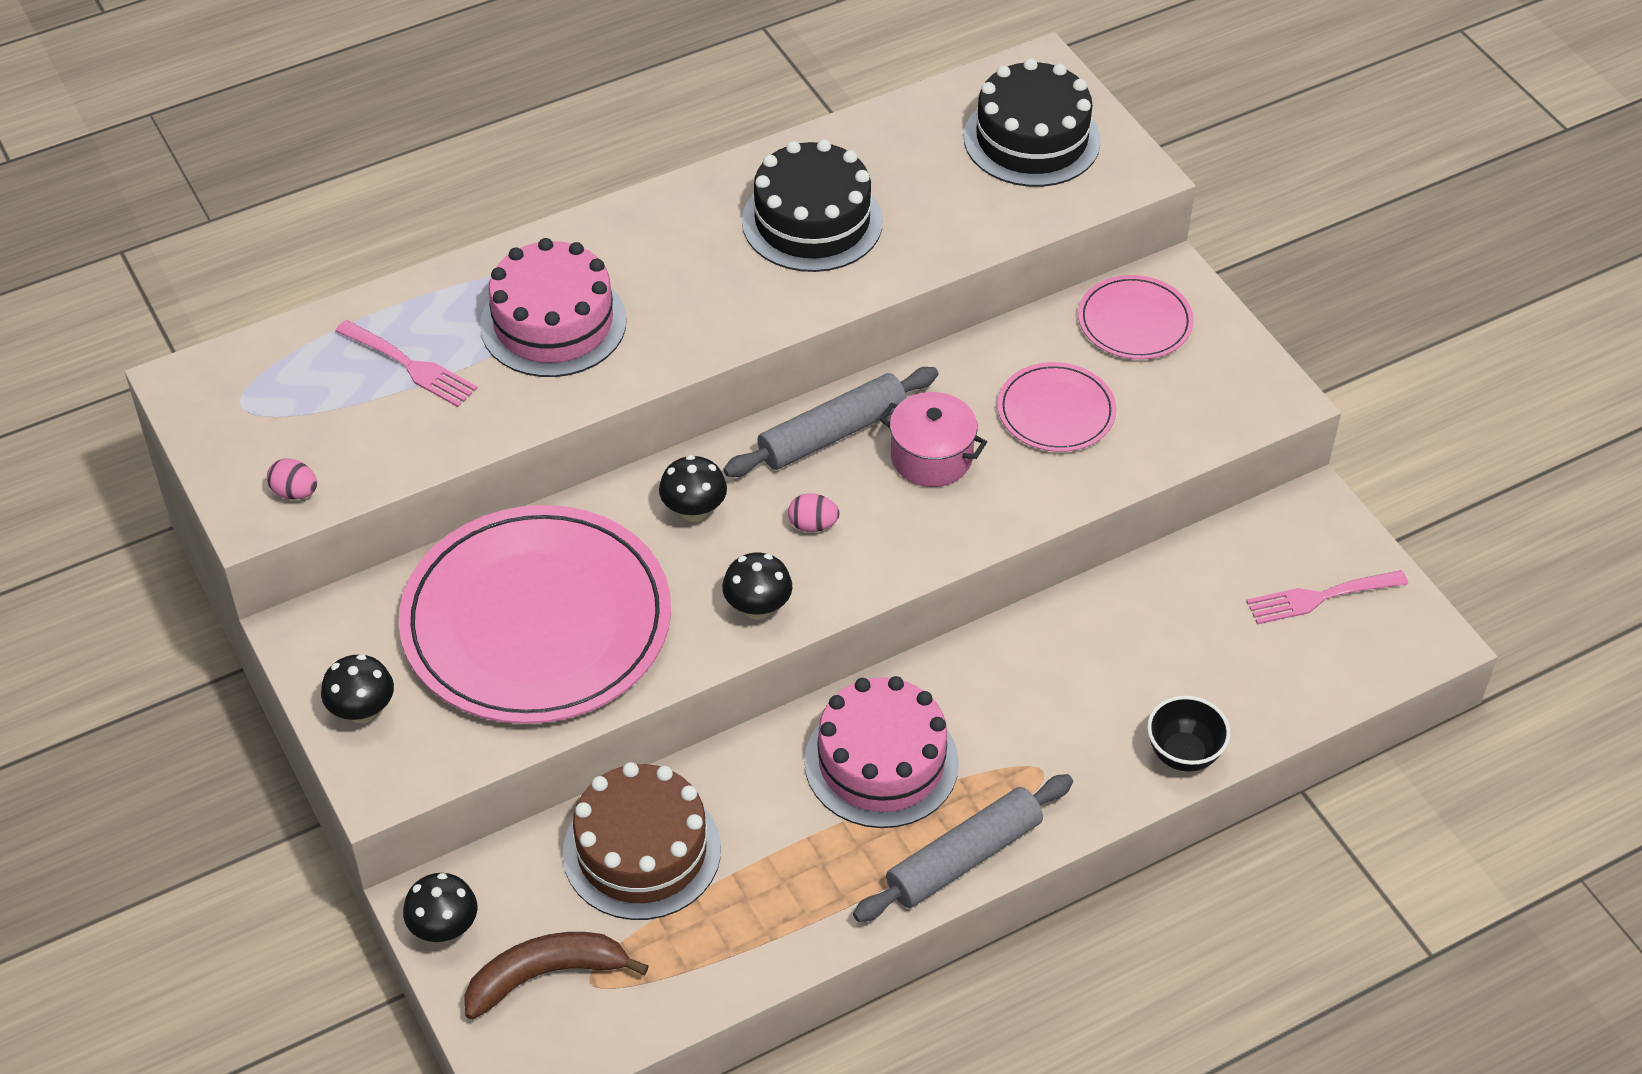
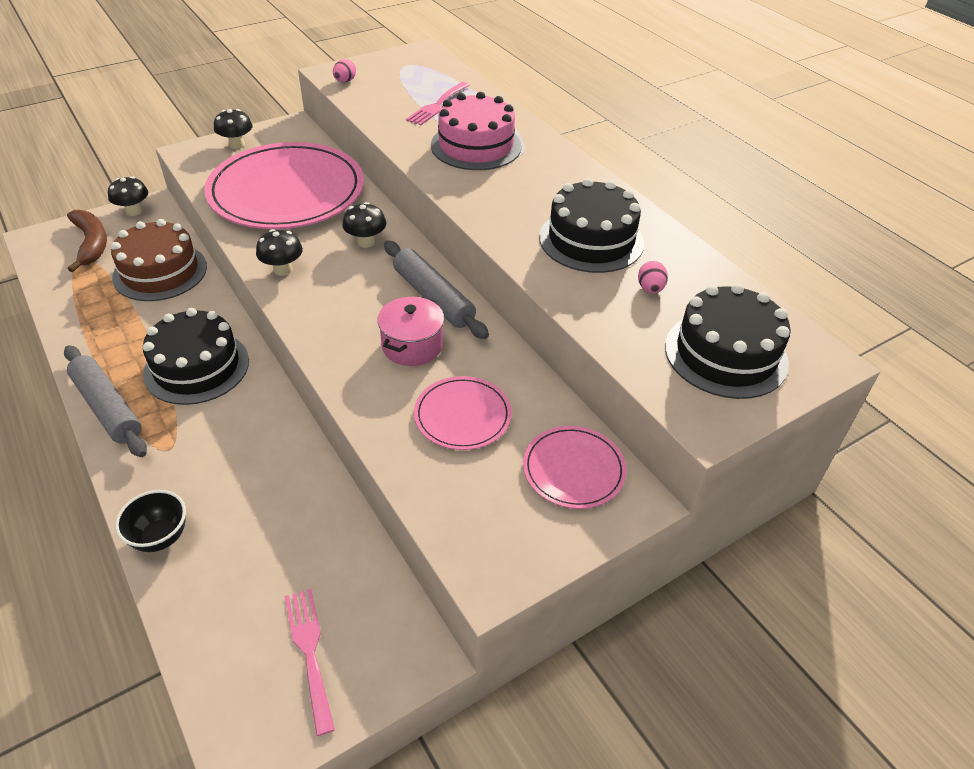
camera: 85 degrees right, 5 degrees down
pink egg [788,493,840,532] -> pink egg moved to [638,261,668,294]
pink cake [804,676,959,828] -> black cake [143,308,249,405]

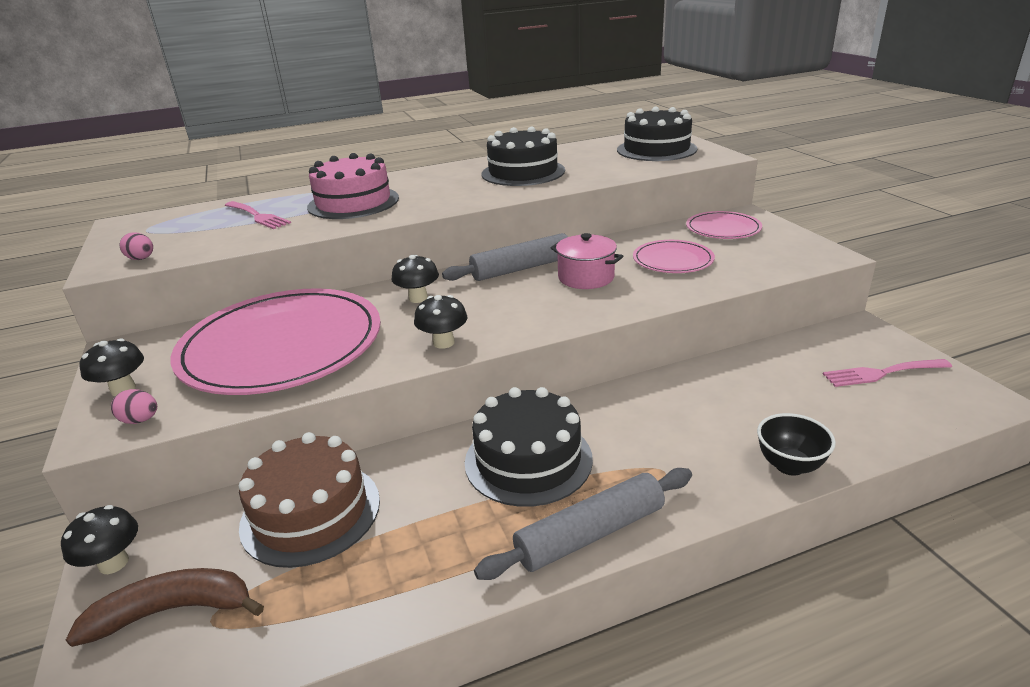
camera: 75 degrees left, 15 degrees down
pink egg [638,261,668,294] -> pink egg moved to [111,389,157,424]

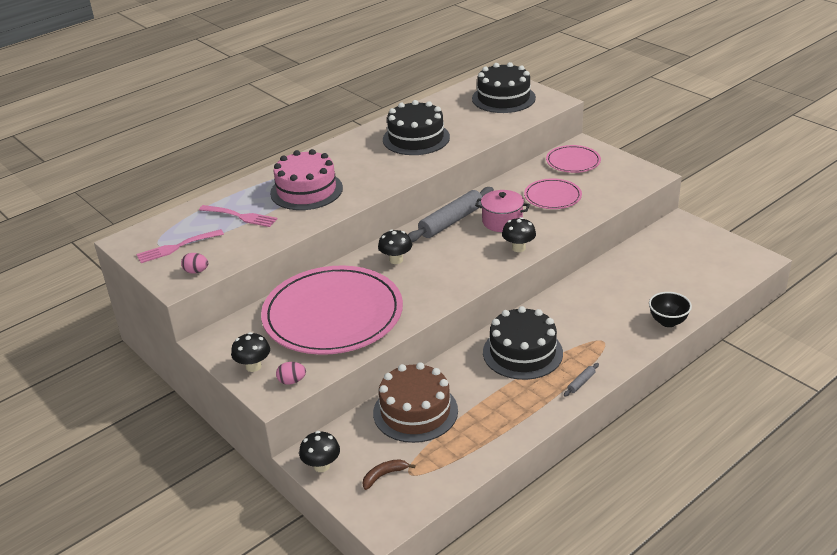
camera: 20 degrees left, 5 degrees up
brown banana [66,568,264,647] -> brown banana [362,459,416,490], size x0.56
black mushroom [414,295,468,349] -> black mushroom moved to [502,217,536,252]
grey rolling pin [474,468,692,580] -> grey rolling pin [564,363,599,396], size x0.42
pink fork [823,359,952,387] -> pink fork moved to [136,229,224,263]

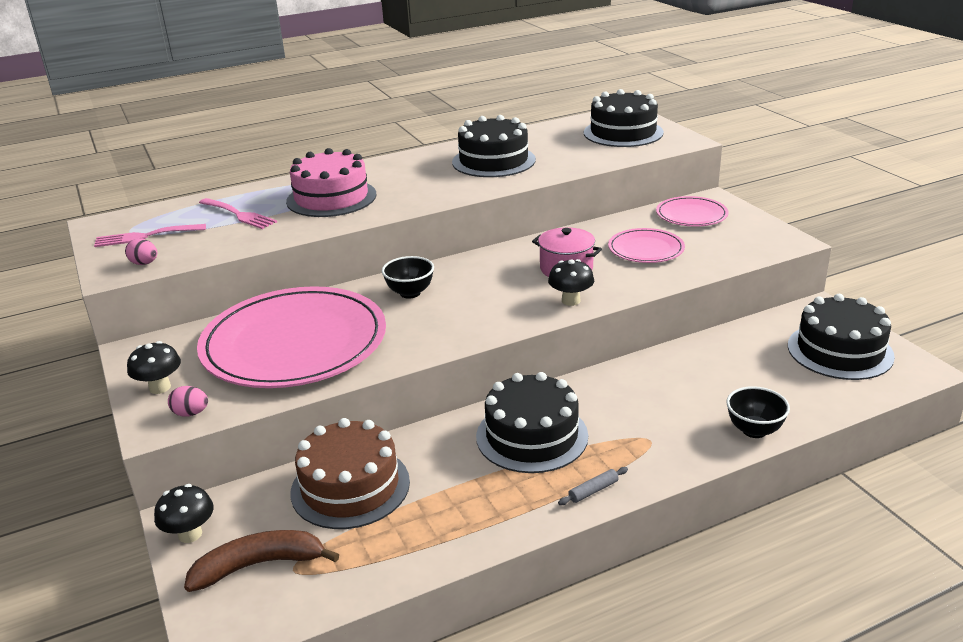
camera: 15 degrees right, 5 degrees down
brown banana [362,459,416,490] -> brown banana [184,530,339,592], size x1.78
black mushroom [378,229,412,264] -> black bowl [382,256,434,299]
grey rolling pin [408,187,494,242] -> none
none -> black cake [788,294,895,380]

